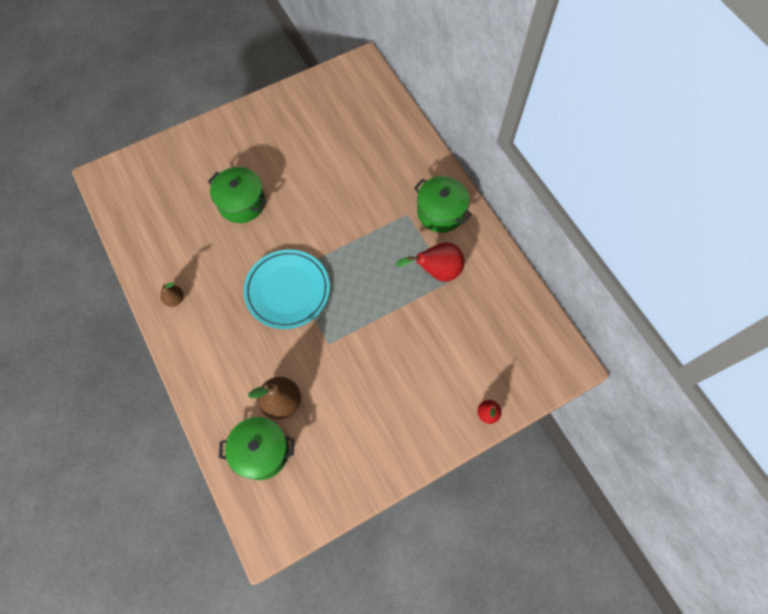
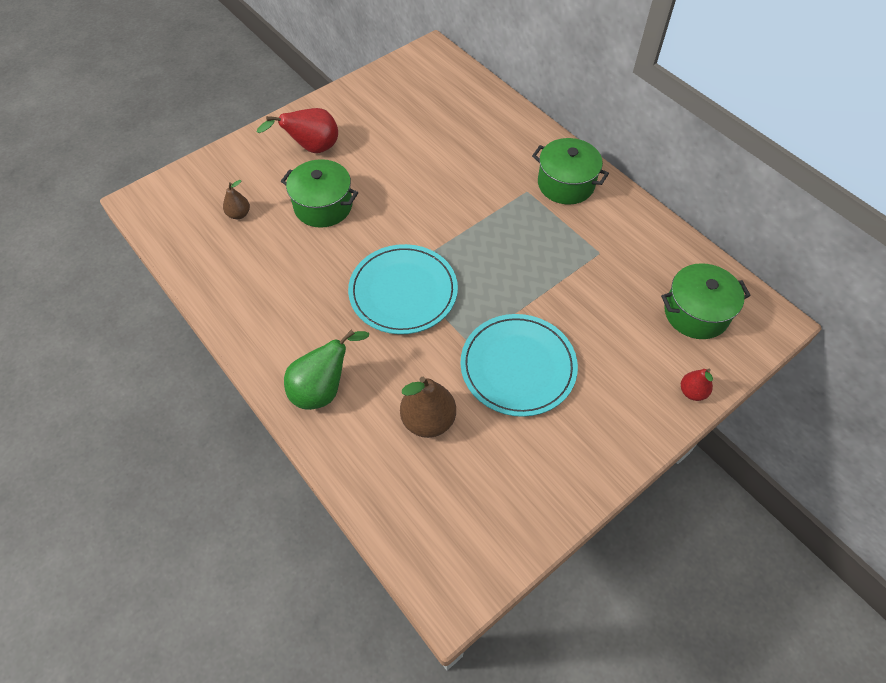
camera: 10 degrees left, 10 degrees down
brown pear [160,282,183,307] -> brown pear moved to [223,180,250,219]
green pot [219,417,294,480] -> green pot moved to [661,263,751,339]
red pear [396,242,465,282] -> red pear moved to [257,108,338,153]
none -> green pear [284,330,369,410]
none -> turquoise plate [460,314,578,417]

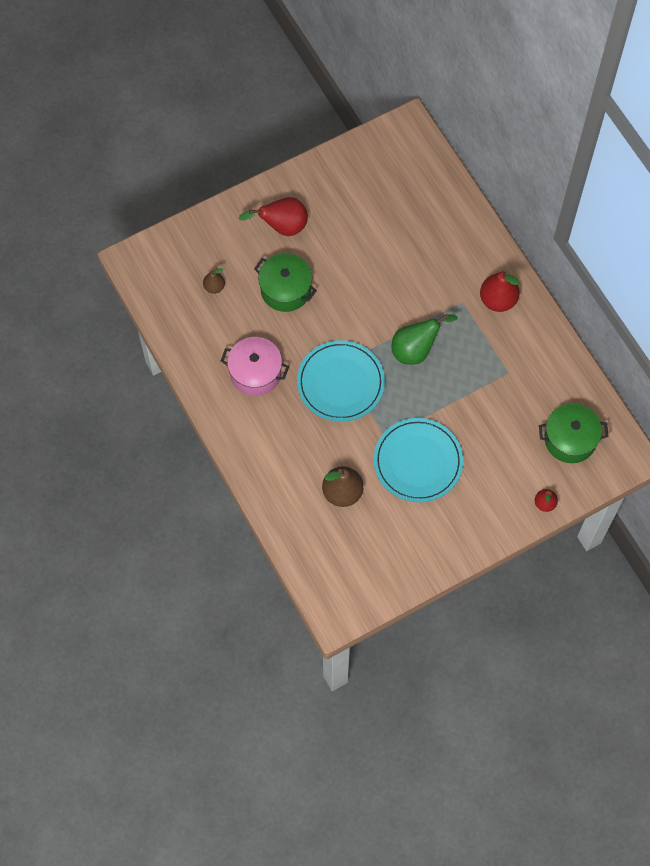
camera: 10 degrees right, 10 degrees up
green pear [284,330,369,410] -> green pear moved to [391,314,457,365]
green pot [532,138,609,205] -> red pear [480,271,520,312]
none -> pink pot [221,337,289,396]

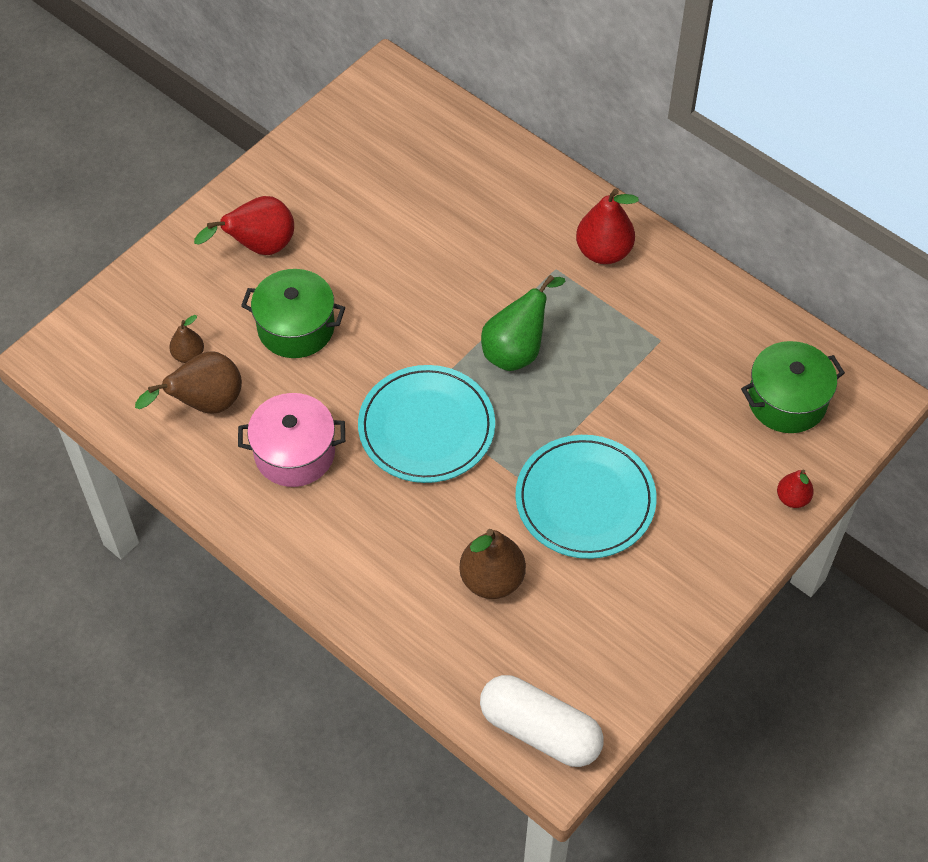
camera: 20 degrees left, 10 degrees down
none -> brown pear [135,351,242,414]
none -> white capsule [480,675,603,767]

